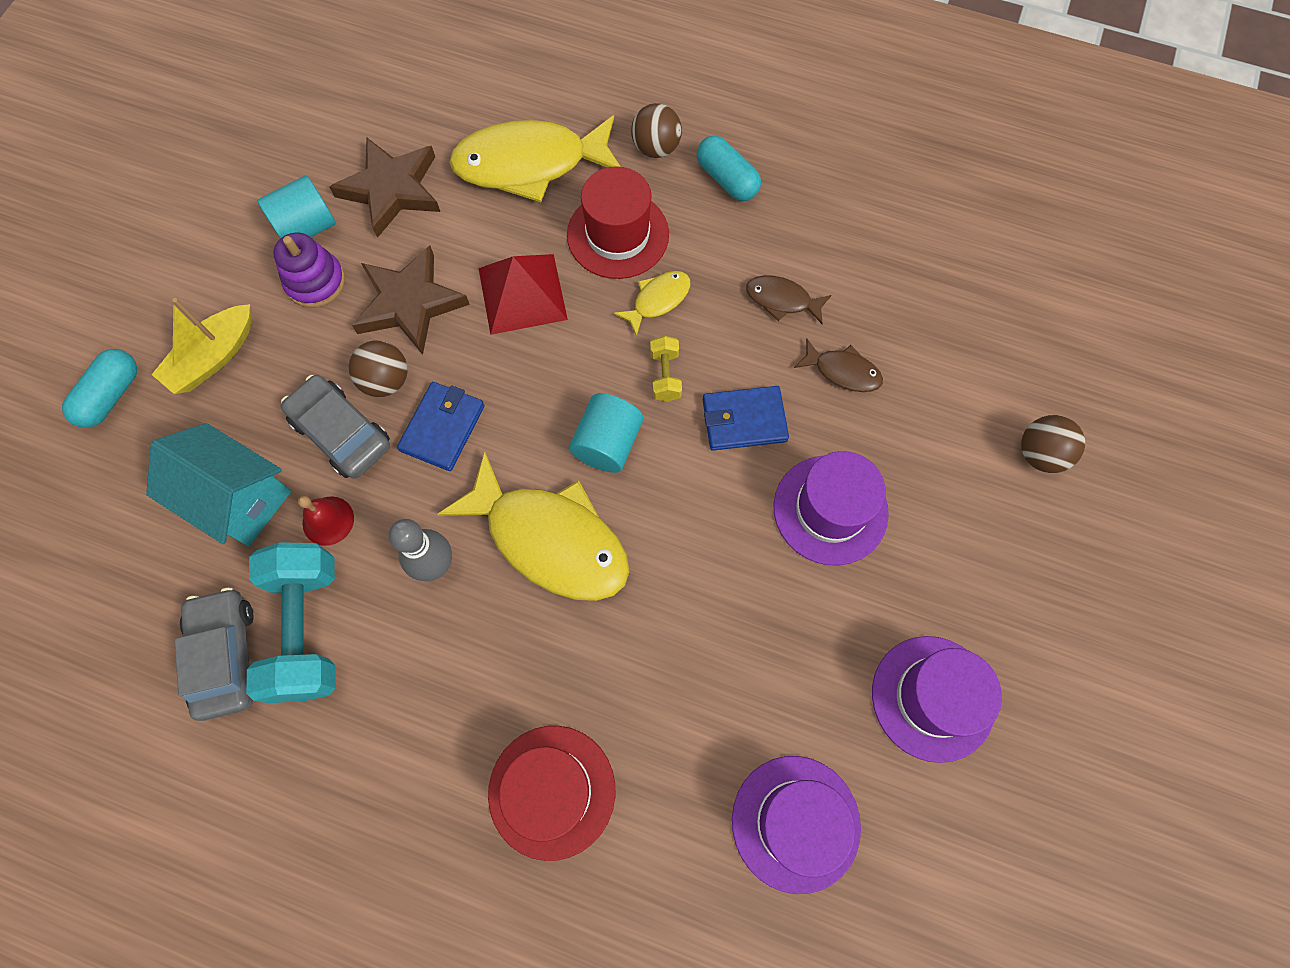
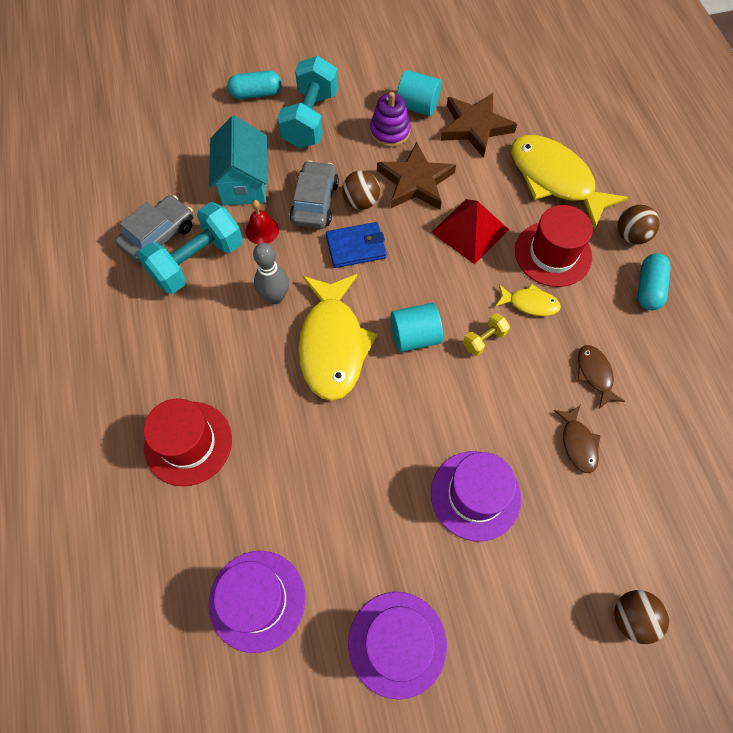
camera: 55 degrees right, 5 degrees down
yellow boat [152,298,251,394] -> turquoise dumbbell [277,56,338,148]
blue wallet [703,386,789,451] -> none

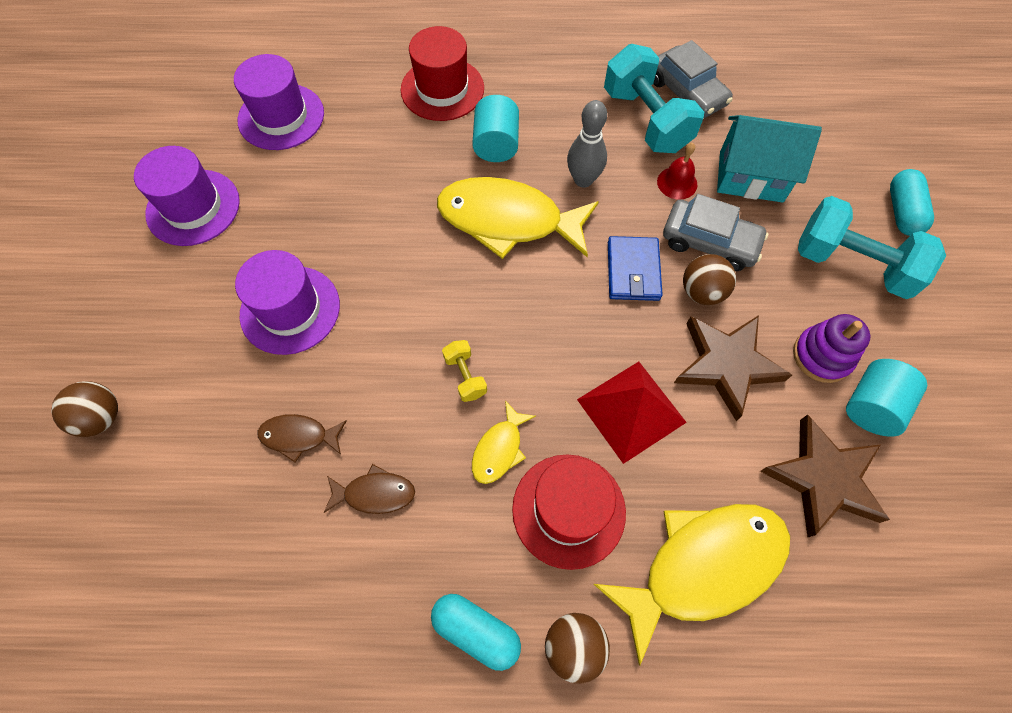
camera: 105 degrees right, 0 degrees up
turquoise cylinder [390,303,443,352] -> turquoise cylinder moved to [472,95,519,162]

